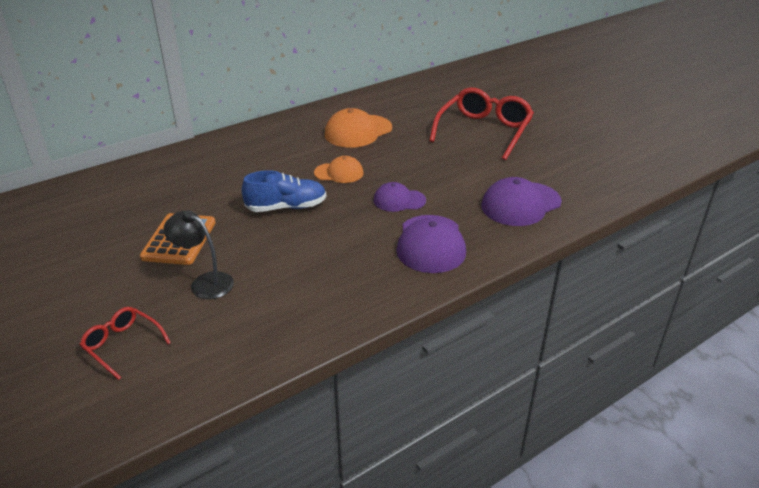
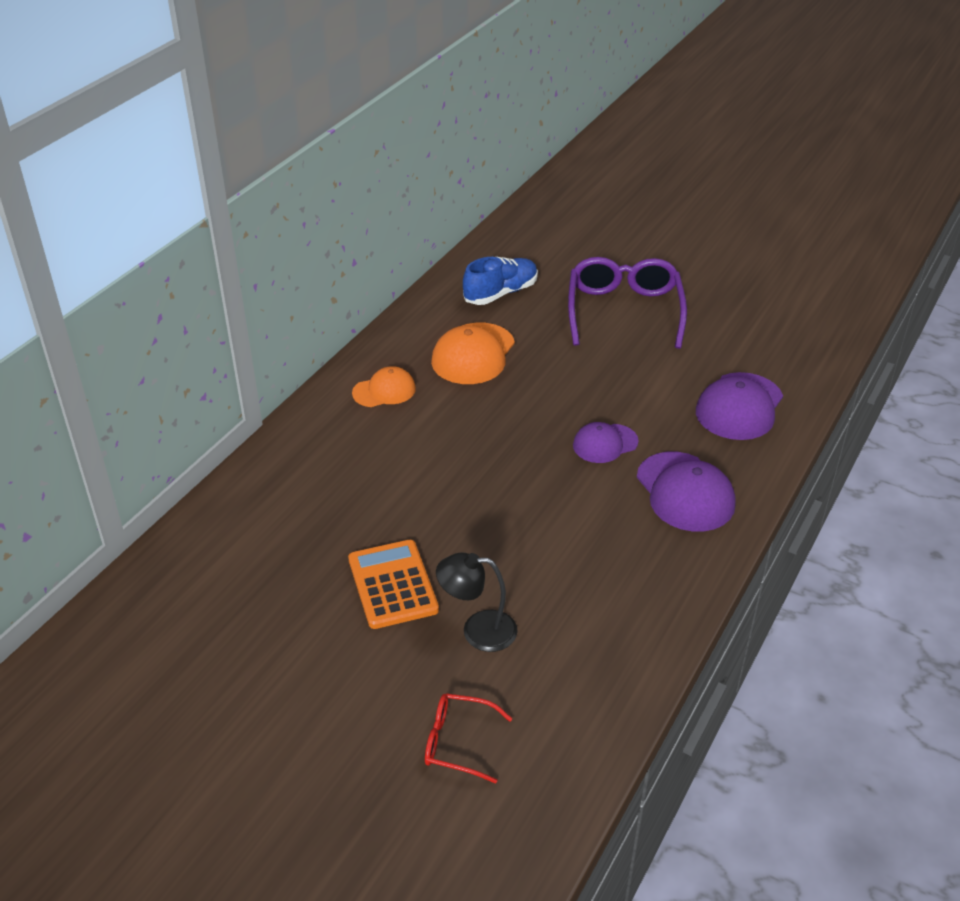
camera: 25 degrees left, 5 degrees up
blue shoe [241,170,326,212] -> blue shoe moved to [463,256,538,305]
orange cap [314,156,364,183] -> orange cap moved to [352,366,416,407]
red glasses [429,87,534,160] -> purple glasses [568,257,687,349]

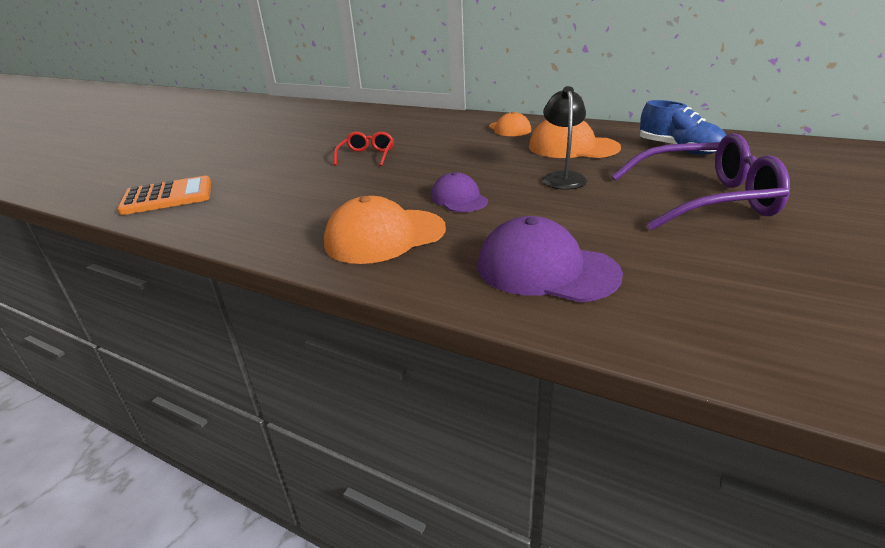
camera: 90 degrees right, 10 degrees down
orange calculator [348,540,439,629] -> orange calculator moved to [117,176,211,215]
red glasses [425,693,512,784] -> red glasses moved to [334,132,394,166]
black lamp [436,552,518,652] -> black lamp moved to [542,86,587,190]
purple cap [637,452,736,532] -> orange cap [324,196,446,264]

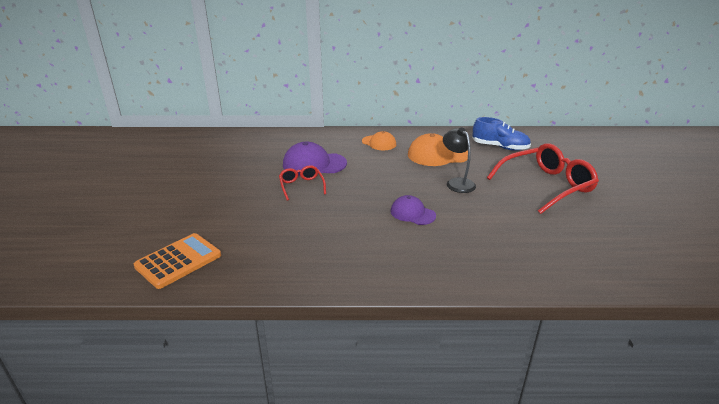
camera: 30 degrees left, 0 degrees up
orange cap [324,196,446,264] -> none
purple cap [478,216,623,302] -> purple cap moved to [283,142,347,176]
purple glasses [612,133,790,230] -> red glasses [487,143,599,214]

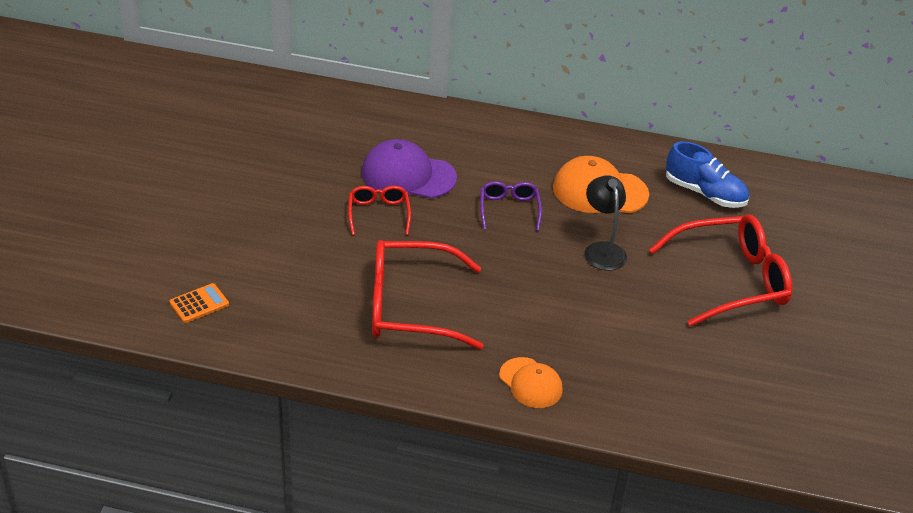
camera: 10 degrees right, 10 degrees up
orange calculator [134,233,221,289] -> orange calculator [169,283,229,323], size x0.57
orange cap [362,131,396,150] -> orange cap moved to [499,357,563,408]
purple cap [391,195,436,225] -> none
none -> red glasses [372,240,483,350]
none -> purple glasses [480,181,542,231]

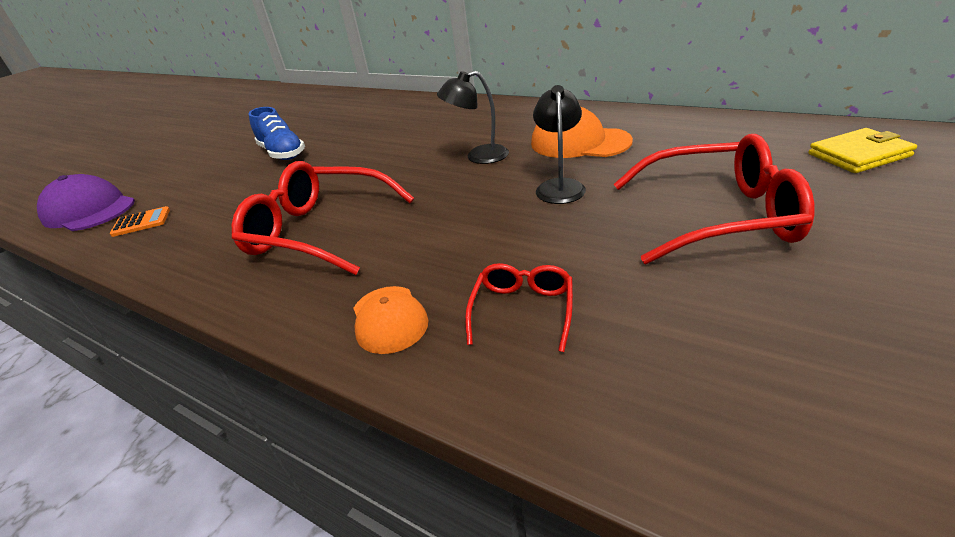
camera: 25 degrees right, 5 degrees down
red glasses [348,186,411,236] -> red glasses moved to [465,263,573,352]
purple cap [361,139,457,199] -> purple cap moved to [37,174,135,231]
purple glasses [480,181,542,231] -> black lamp [437,71,509,164]
blue shoe [666,141,749,208] -> blue shoe moved to [249,107,305,160]
none -> yellow wallet [808,128,917,173]

